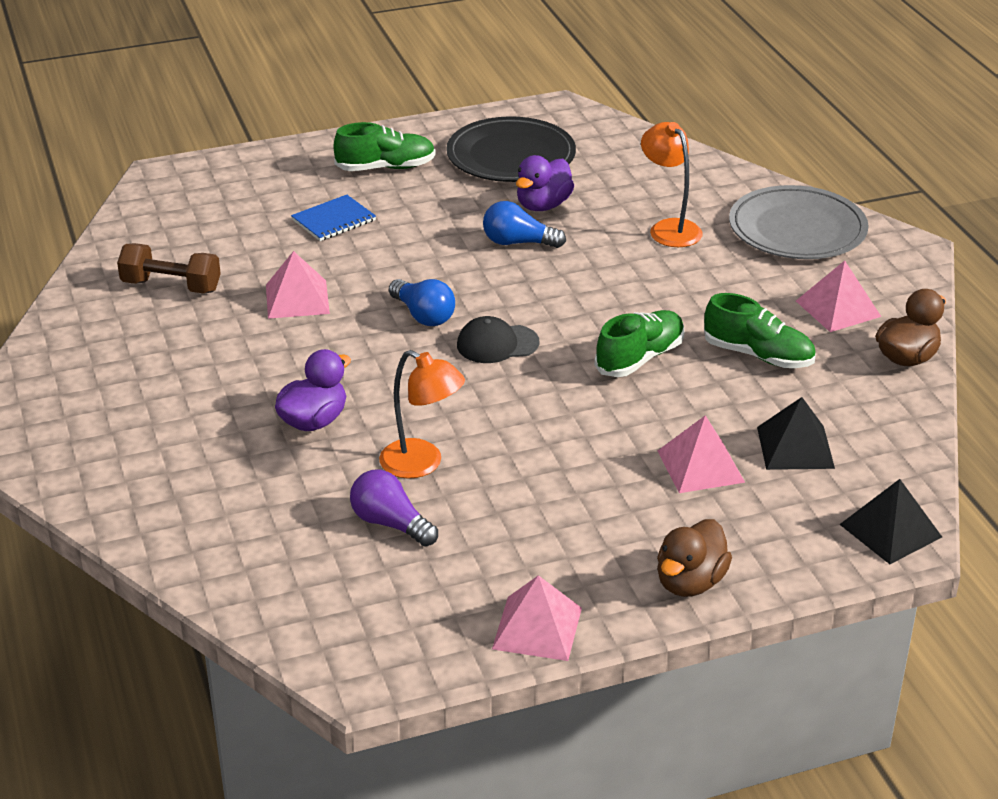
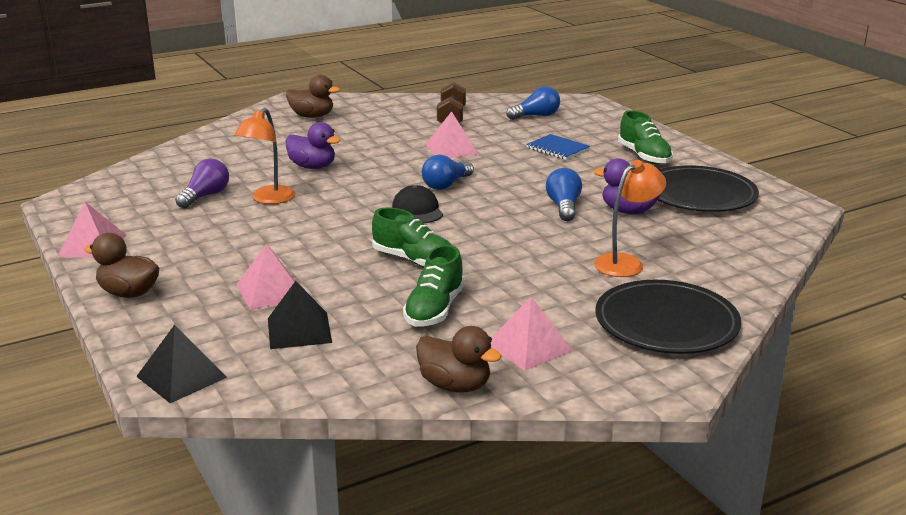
camera: 80 degrees right, 10 degrees down
grey plate [729,185,868,259] -> black plate [595,280,741,354]
none -> brown duck [286,75,340,118]
none -> blue light bulb [506,86,560,120]

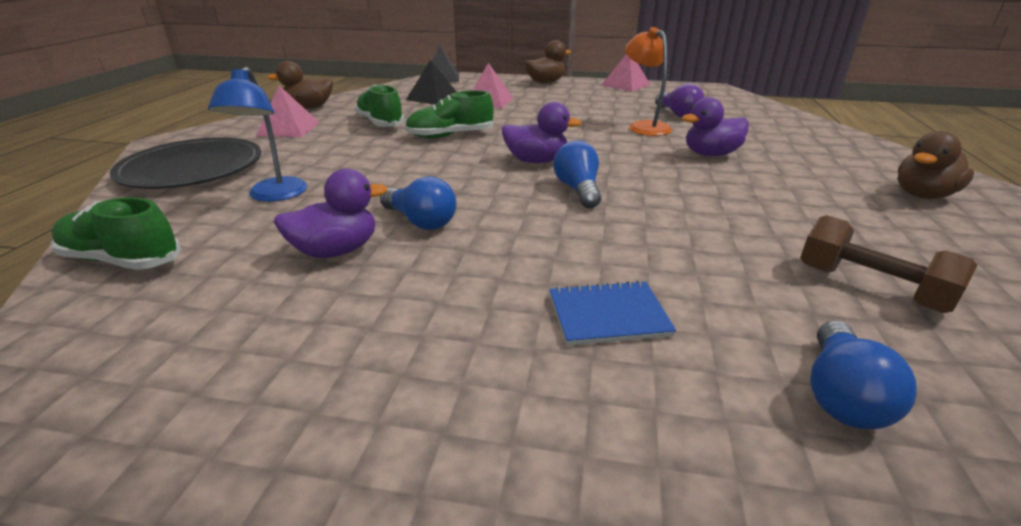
camera: 130 degrees right, 5 degrees up
black cap [392,185,443,223] -> purple duck [501,102,582,163]
pink pyramid [425,111,478,158] -> none
orange lamp [594,160,666,277] -> blue lamp [208,67,307,202]
green shoe [618,110,673,165] -> green shoe moved to [51,197,182,270]
black plate [658,166,759,212] -> none

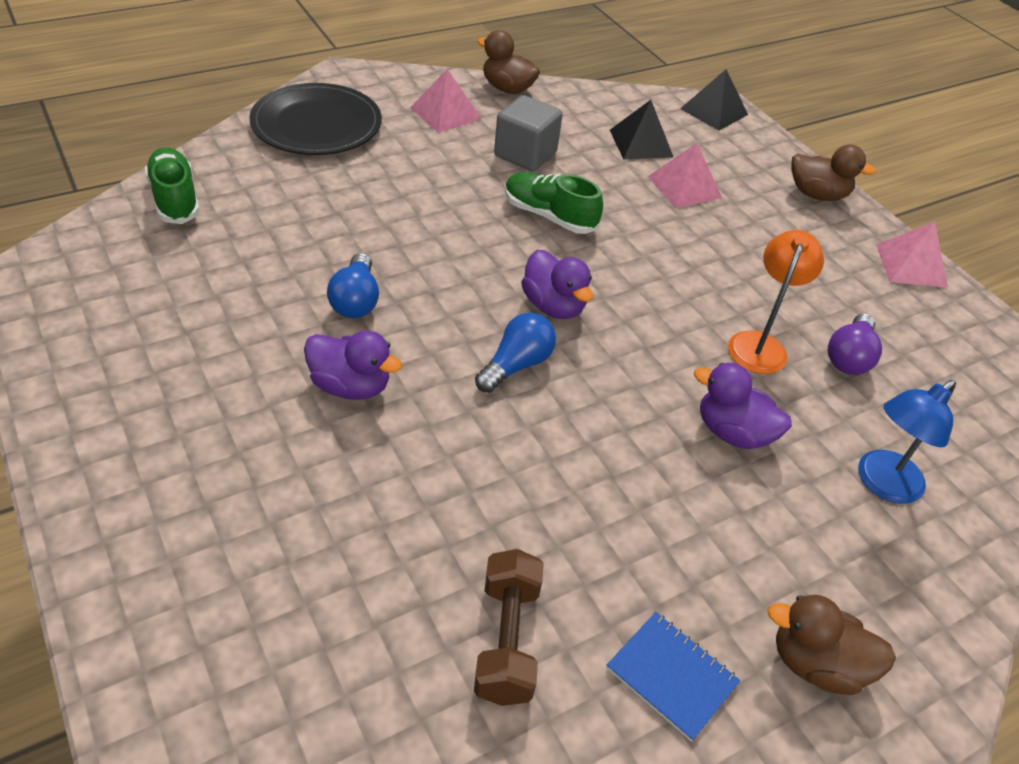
camera: 45 degrees right, 15 degrees up
blue lamp [208,67,307,202] -> blue lamp moved to [858,380,956,504]
purple duck [274,169,387,258] -> purple duck moved to [304,331,402,400]
green shoe [354,84,405,127] -> grey cube [494,95,563,171]
blue notebook [549,280,676,346] -> blue notebook moved to [607,612,740,741]
blue light bulb [810,321,917,429] -> none

